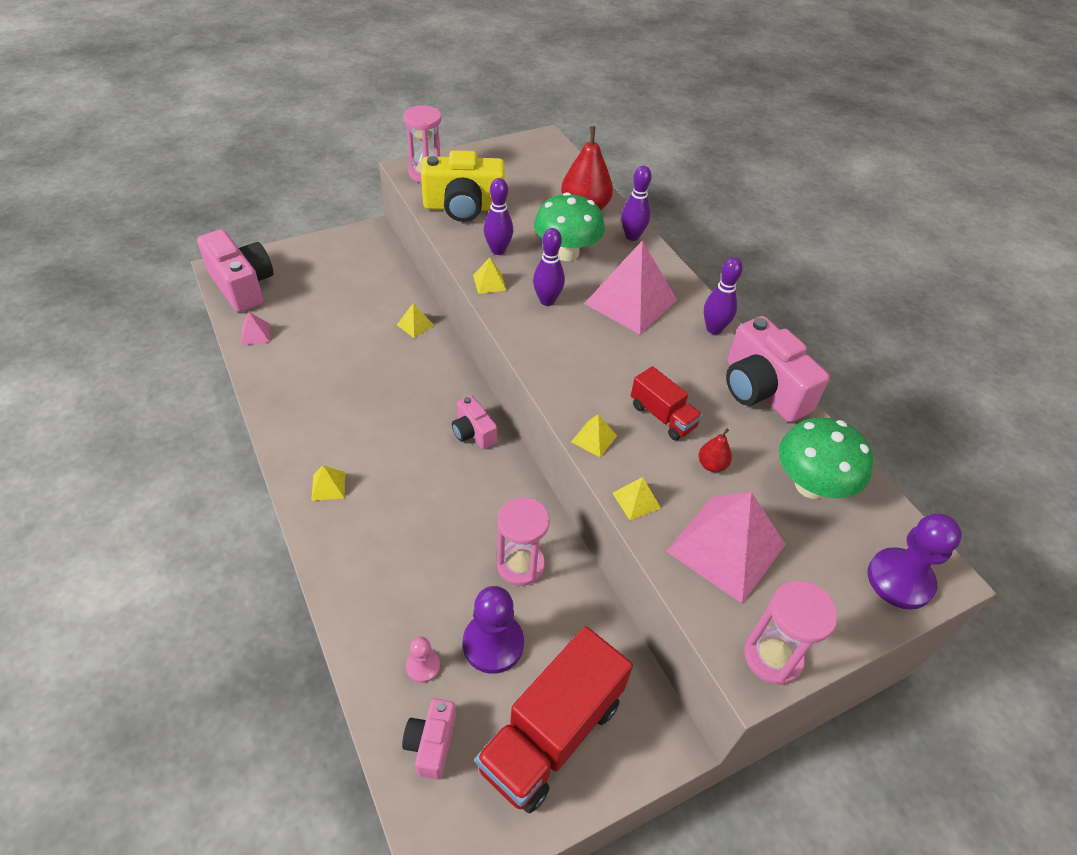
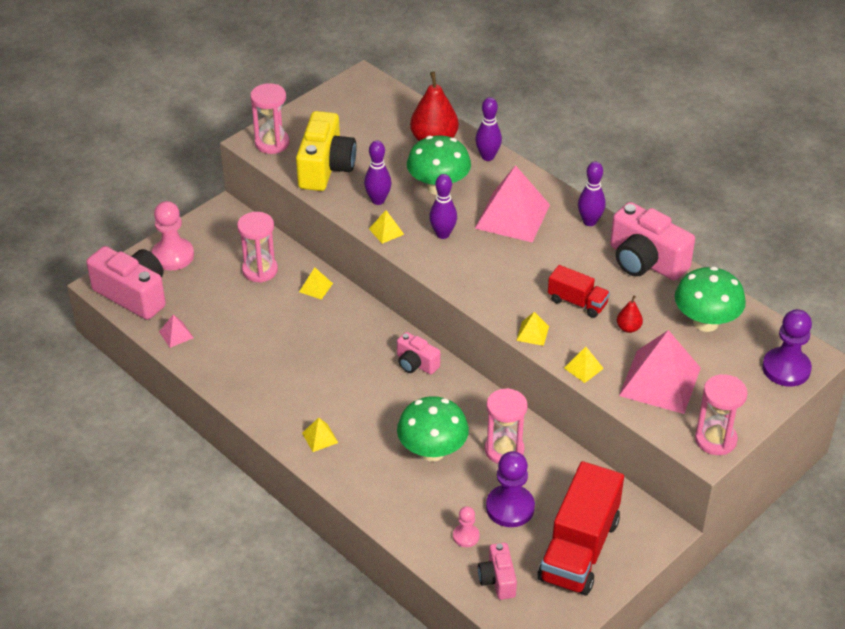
camera: 15 degrees left, 5 degrees down
yellow camera [421,150,505,222] -> yellow camera turned 60 degrees counterclockwise [296,111,356,191]
none -> pink pawn [152,201,194,270]
none -> pink hourglass [237,212,278,283]
none -> green mushroom [397,396,469,462]

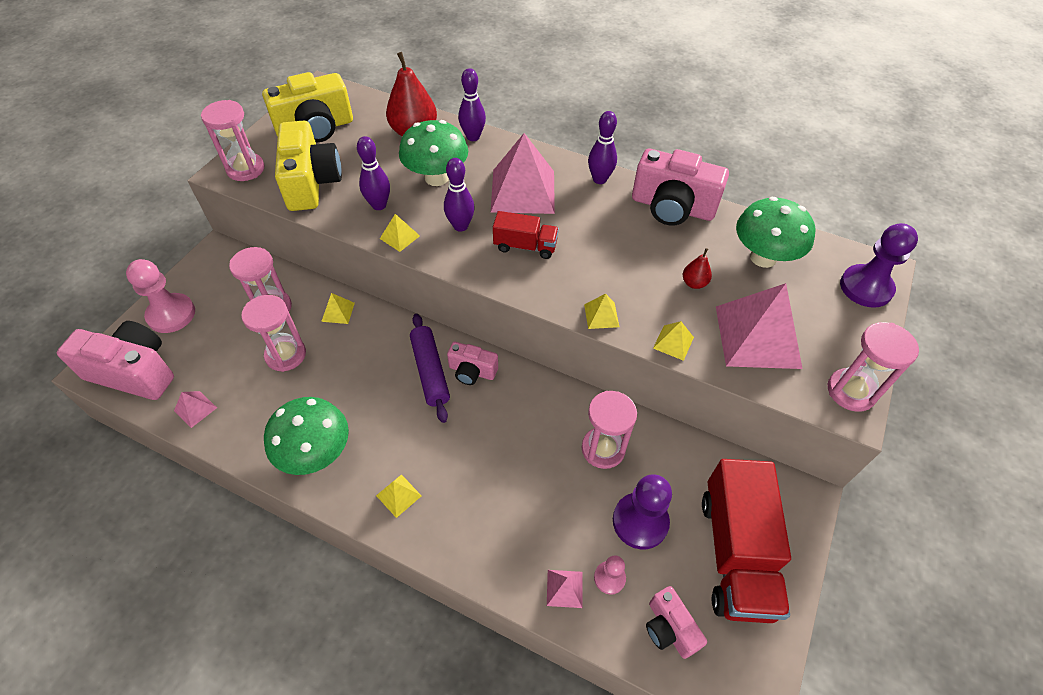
camera: 20 degrees left, 10 degrees up
green mushroom [397,396,469,462] -> green mushroom moved to [264,397,349,475]
red truck [548,265,610,318] -> red truck moved to [493,211,559,259]
none -> pink hourglass [241,295,306,372]
none -> yellow camera [262,72,353,142]
none -> purple rolling pin [410,314,450,423]
none -> pink pyramid [547,570,582,608]

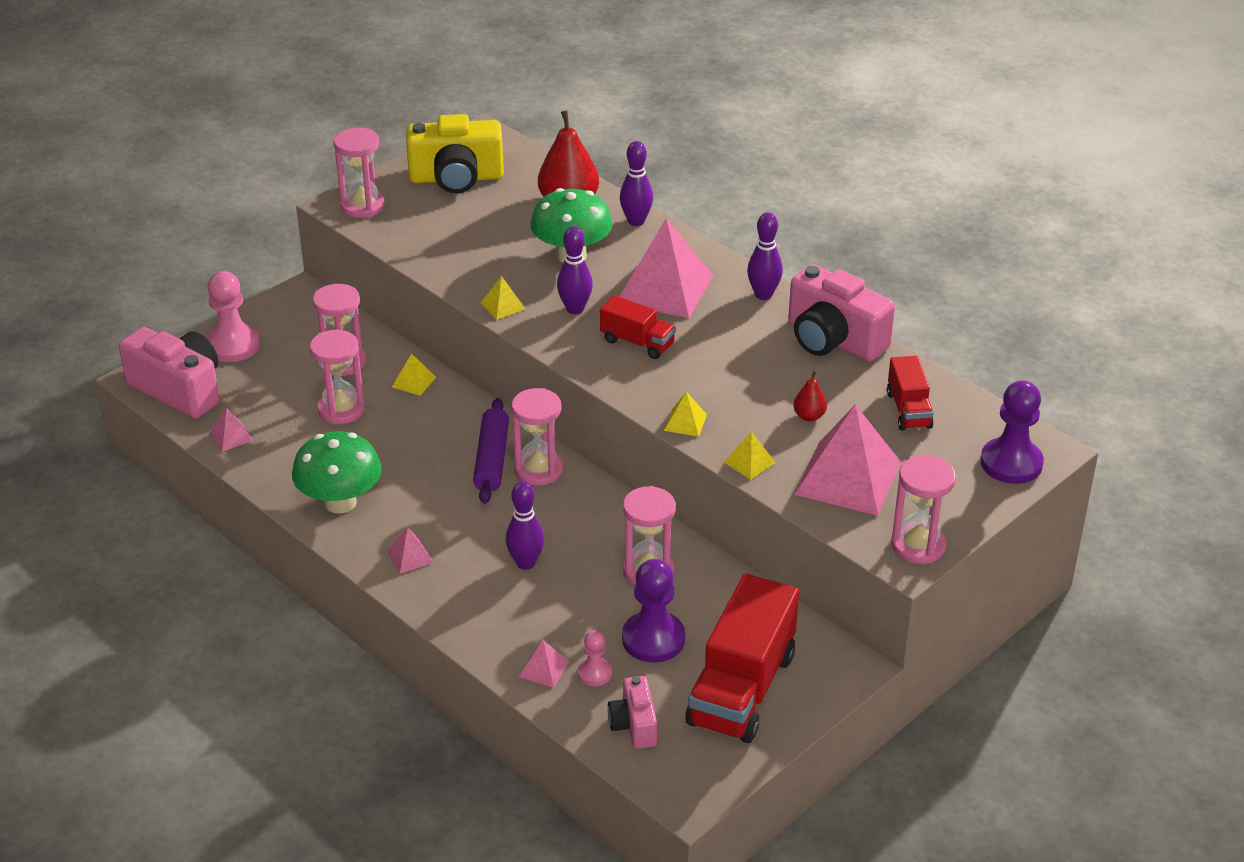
camera: 20 degrees right, 15 degrees down
yellow camera [275,121,342,211] -> none
purple bowling pin [357,136,390,210] -> purple bowling pin moved to [506,481,544,570]
yellow pyramid [376,474,422,518] -> pink pyramid [387,527,434,573]
pink camera [447,342,498,385] -> pink hourglass [511,388,563,486]
green mushroom [736,197,815,268] -> red truck [887,356,934,430]

